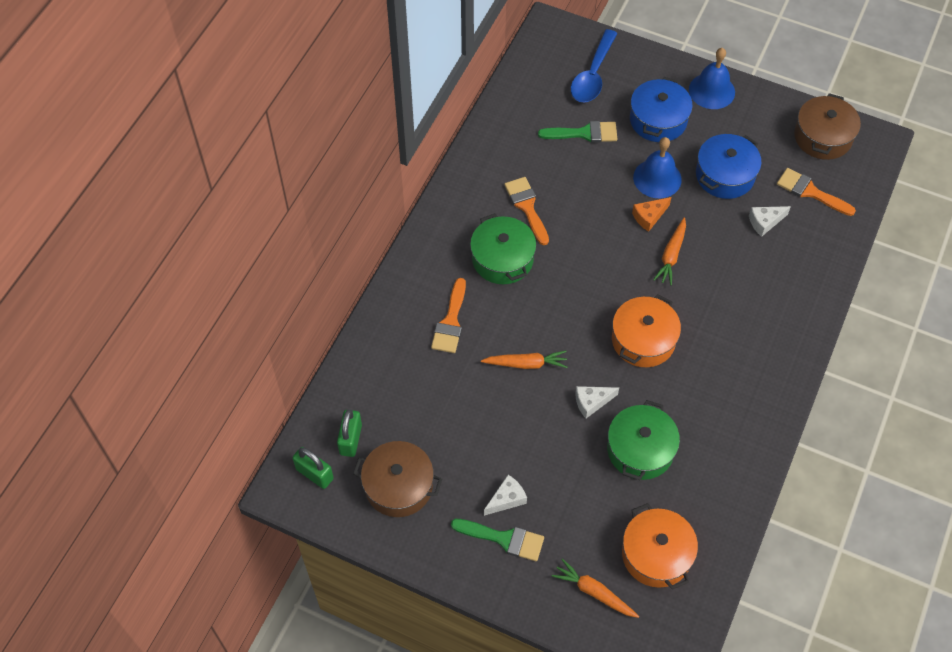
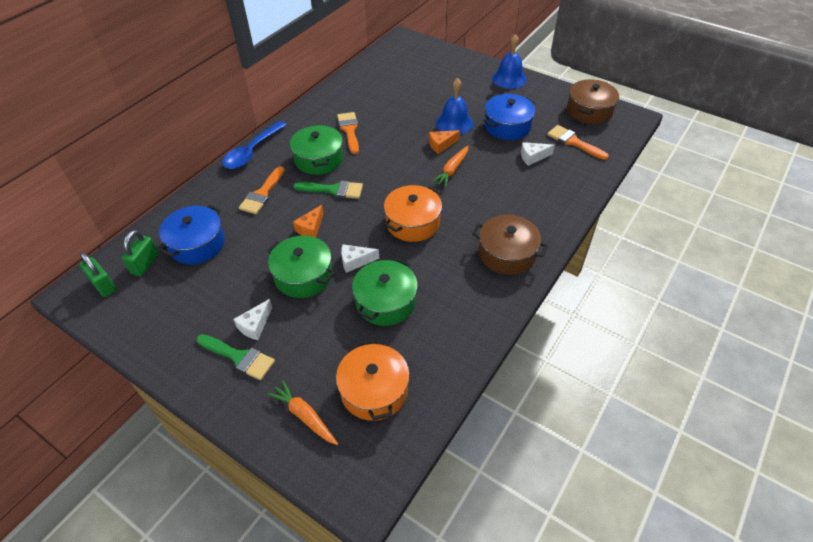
camera: 10 degrees right, 10 degrees down
brown pot [353,441,442,517] -> brown pot moved to [472,215,548,275]
orange carrot [481,350,567,369] -> orange cheese [293,205,323,238]
white cheese [484,475,527,516] -> white cheese turned 150 degrees clockwise [233,299,272,340]
green brush [538,121,617,143] -> green brush moved to [293,181,363,199]
blue spoon [571,29,618,103] -> blue spoon moved to [222,121,286,169]
blue pot [630,77,693,142] -> blue pot moved to [159,205,225,264]
none -> green pot [267,235,335,298]

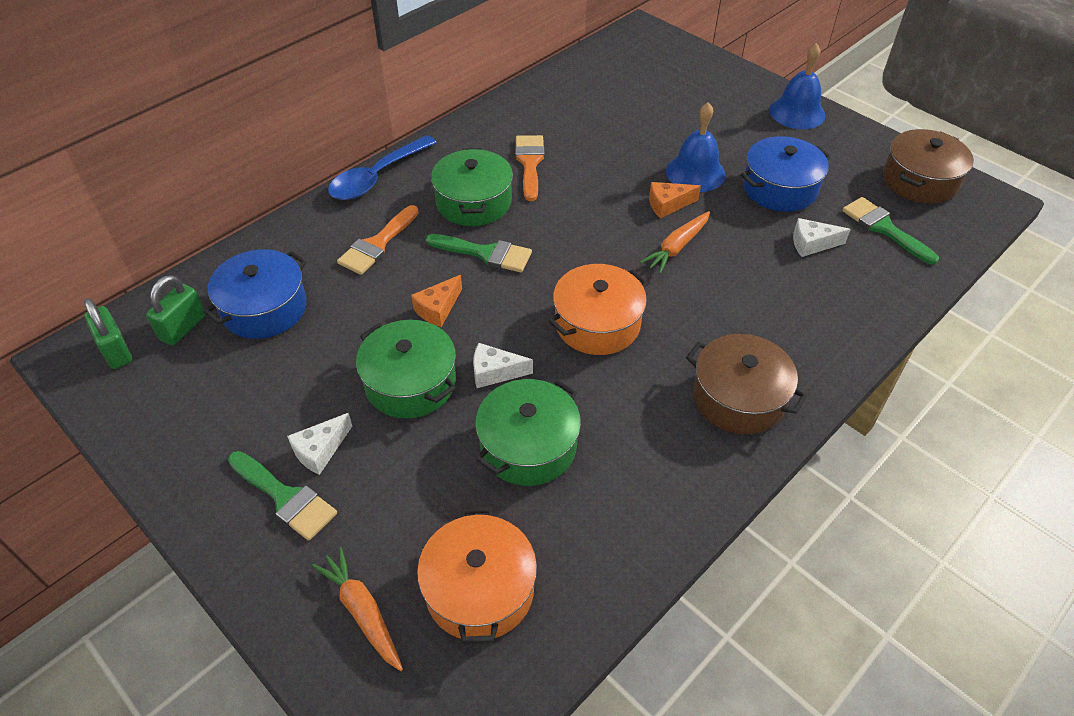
camera: 10 degrees right, 0 degrees up
orange brush [547,125,609,160] -> green brush [842,197,939,265]

